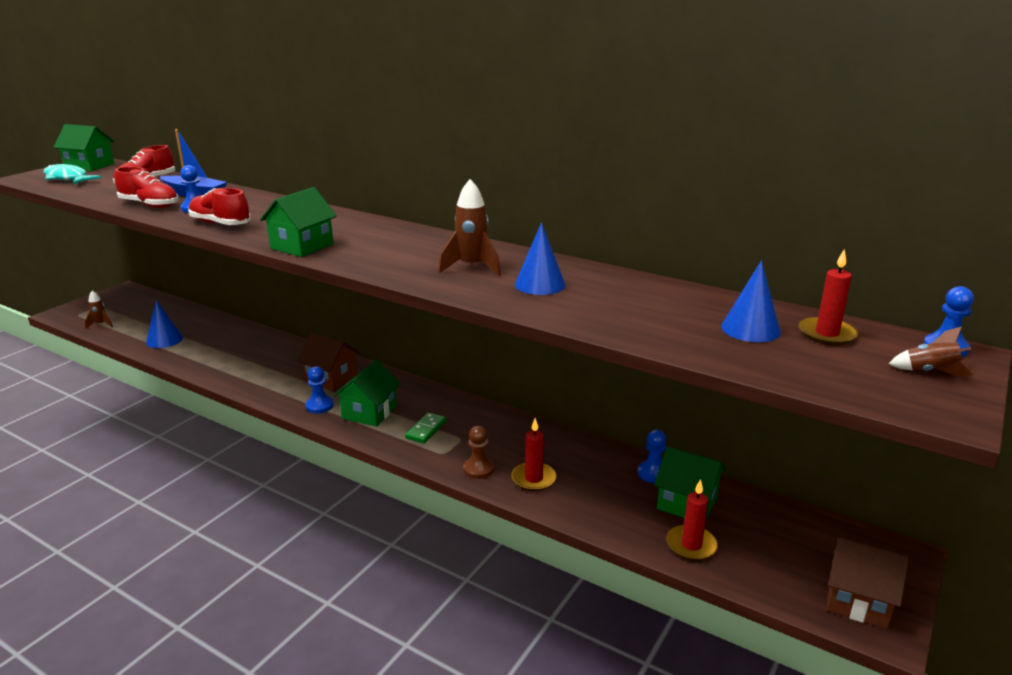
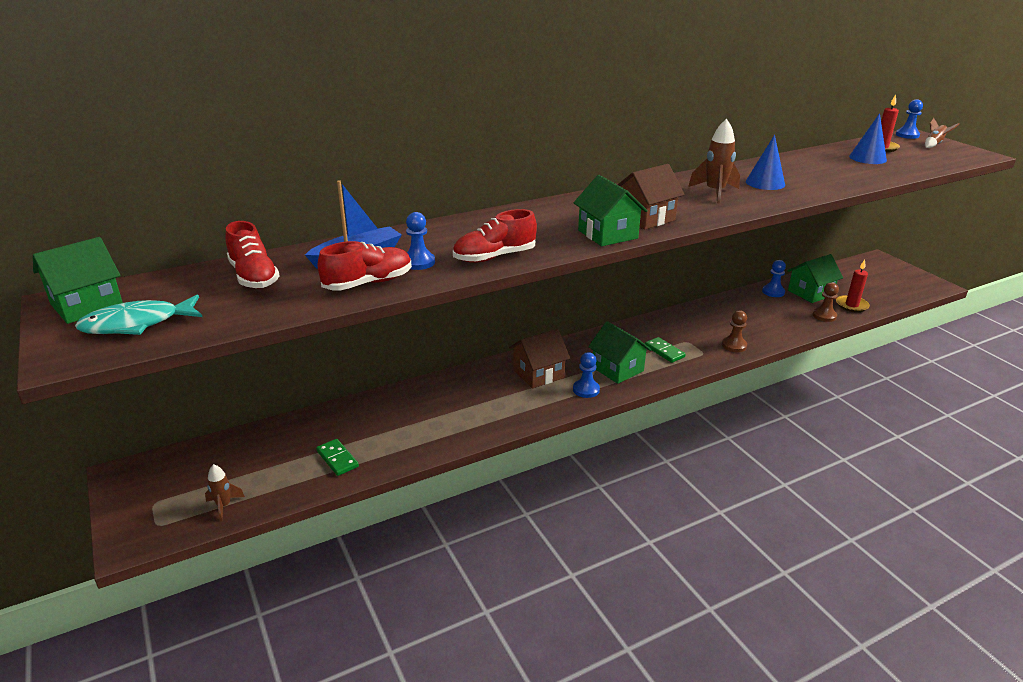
camera: 60 degrees left, 5 degrees up
blue cone [146,300,183,348] -> green domino [316,439,359,476]
red candle [512,418,556,491] -> none
brown house [826,537,909,629] -> brown house moved to [617,164,685,230]
none -> brown pawn [812,282,839,322]

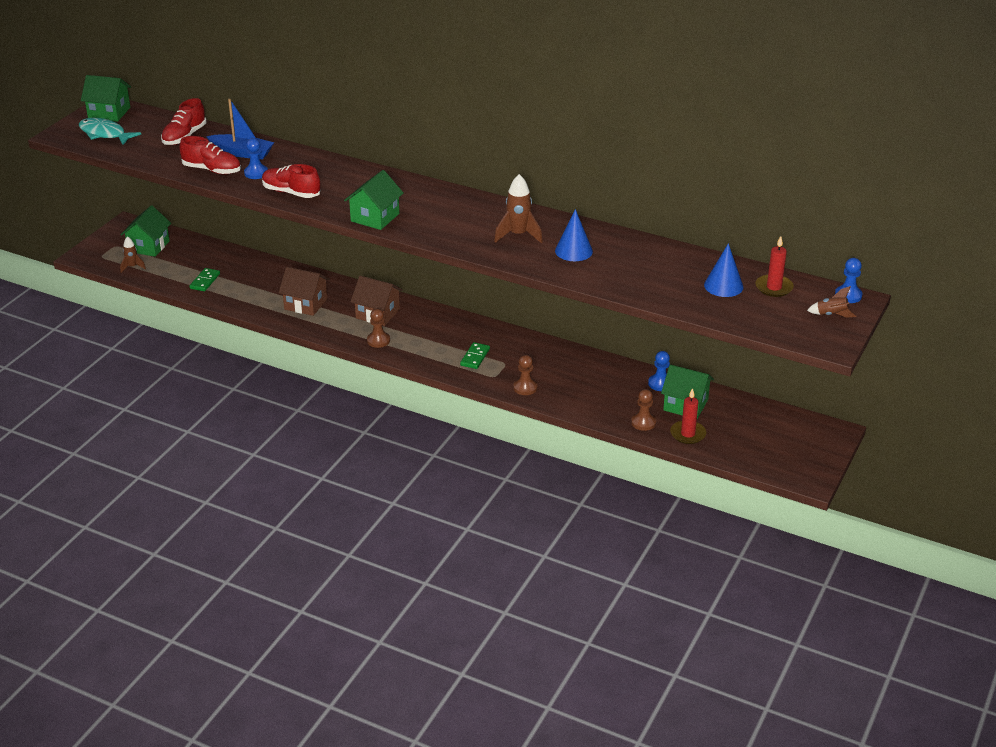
camera: 55 degrees right, 5 degrees up
blue pawn [573,352,600,398] -> brown pawn [367,309,390,348]
green house [588,321,652,384] -> green house moved to [120,205,171,257]
brown house [617,164,685,230] -> brown house moved to [279,267,330,316]

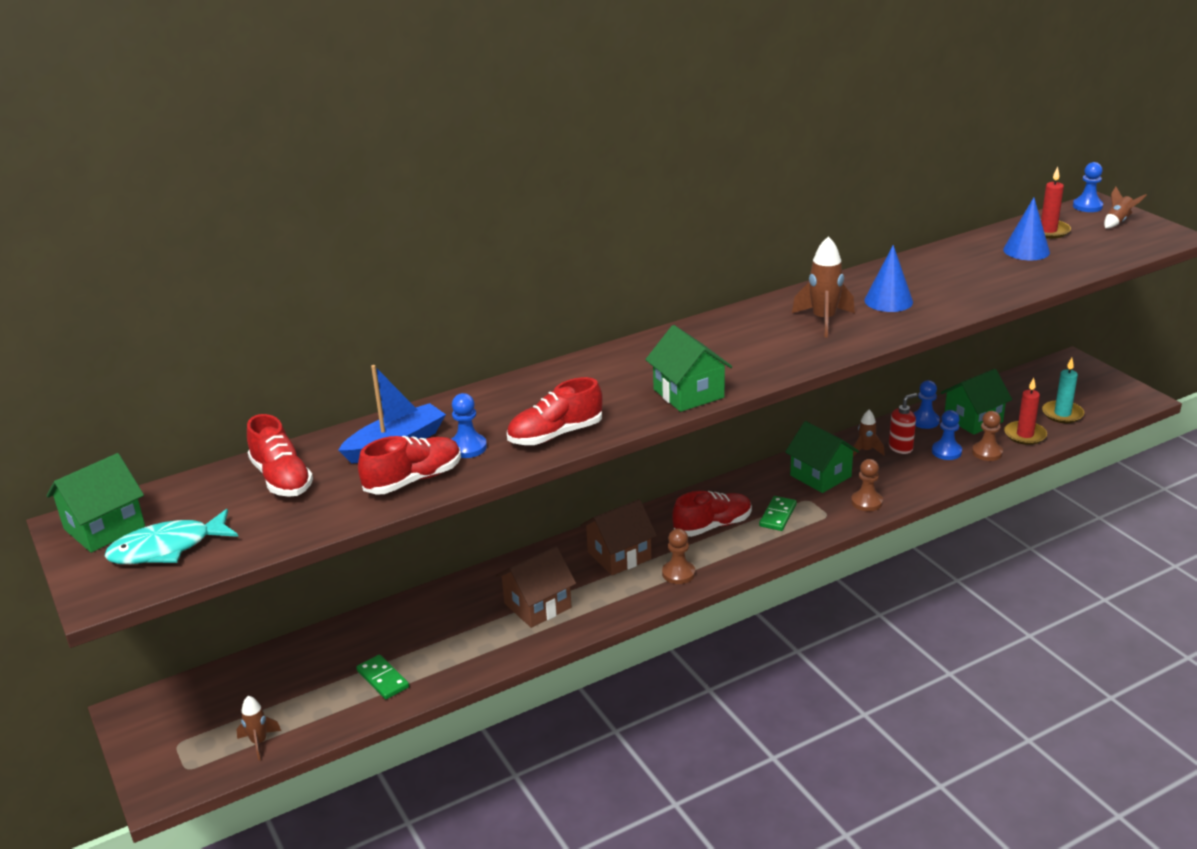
camera: 55 degrees left, 5 degrees down
green house [120,205,171,257] -> green house moved to [785,421,859,493]
green domino [460,342,490,369] -> green domino turned 60 degrees clockwise [759,496,797,531]
none -> red shoe [672,491,752,537]
none -> brown rocket [853,410,885,456]
none -> red soap dispenser [889,393,917,454]
none -> blue pawn [932,410,962,460]
none -> turquoise candle [1042,358,1084,423]

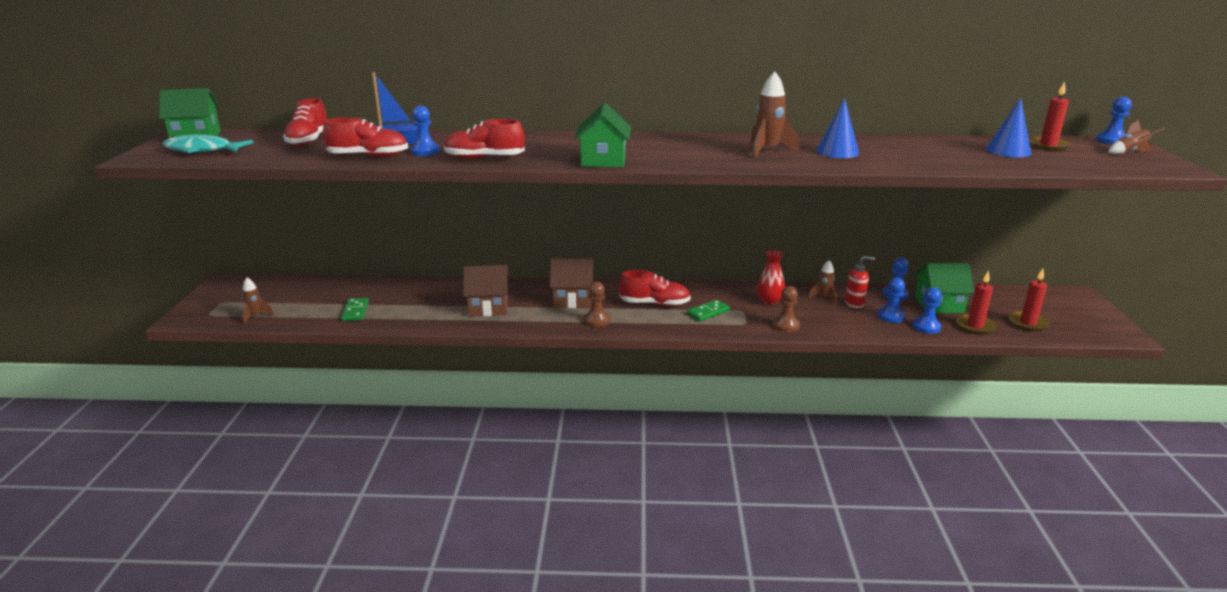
camera: 30 degrees right, 5 degrees down
green house [785,421,859,493] -> red vase [757,250,785,305]
brown pawn [972,411,1003,461] -> blue pawn [912,287,942,334]
turquoise candle [1042,358,1084,423] -> red candle [1008,269,1050,331]

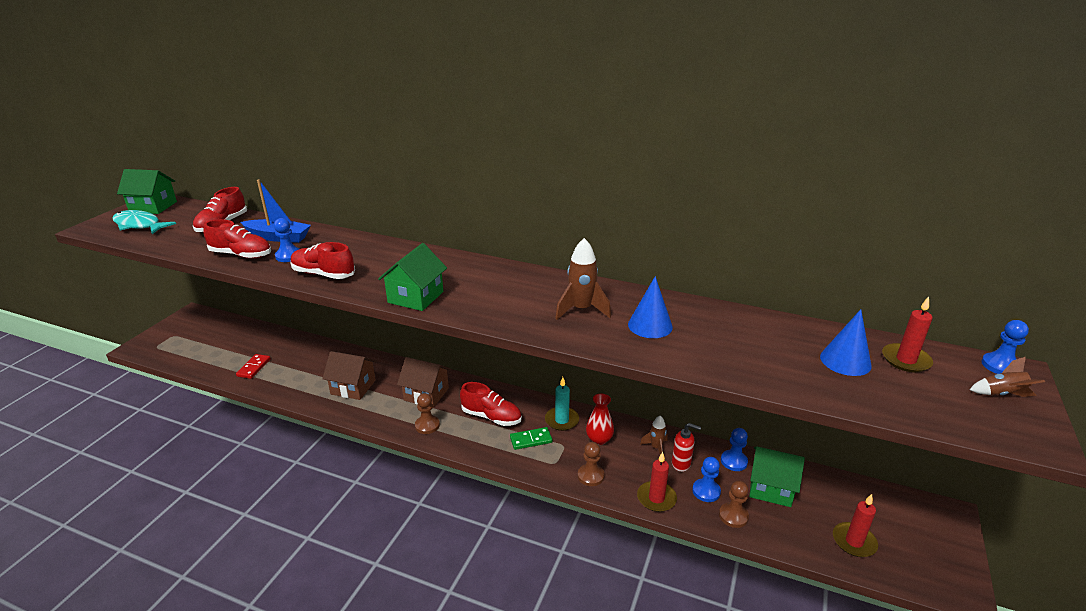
camera: 20 degrees right, 5 degrees up
brown rocket [242,278,274,324] -> none
green domino [341,298,369,321] -> red domino [236,354,271,379]
blue pawn [912,287,942,334] -> brown pawn [719,481,749,528]
red candle [956,270,997,334] -> red candle moved to [637,452,677,512]
none -> turquoise candle [545,377,579,431]

